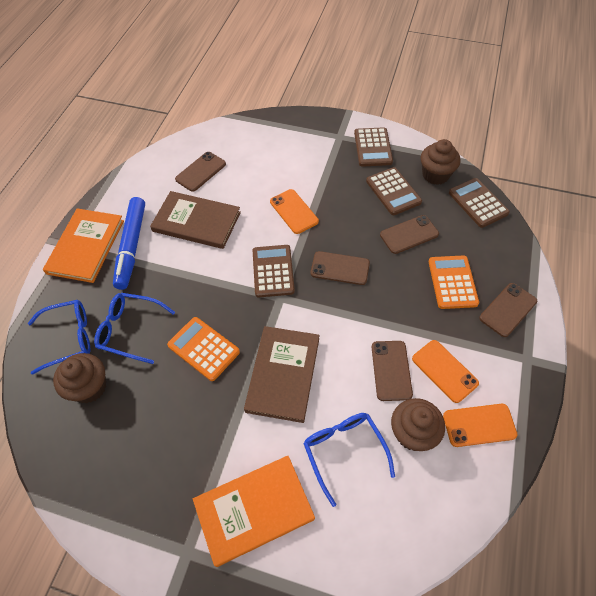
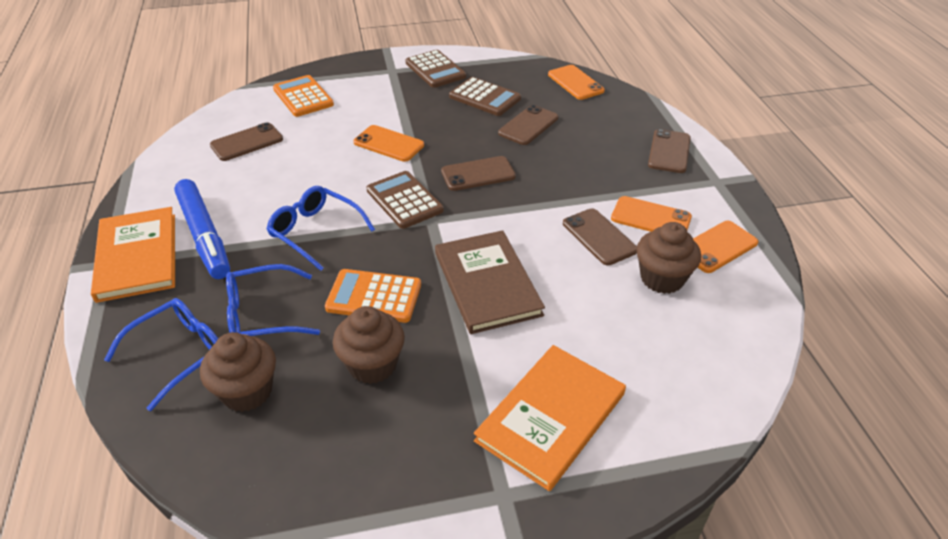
camera: 30 degrees left, 15 degrees down
brown book [150,191,241,249] -> none
brown phone [175,152,226,192] -> brown phone turned 45 degrees clockwise [210,122,283,161]
blue glasses [303,413,395,507] -> blue glasses moved to [266,186,375,271]
brown cupcake [421,139,461,185] -> brown cupcake moved to [333,306,405,384]
orange calculator [429,255,479,309] -> orange calculator moved to [273,75,334,117]
brown calculator [449,178,510,228] -> orange phone [548,65,605,100]

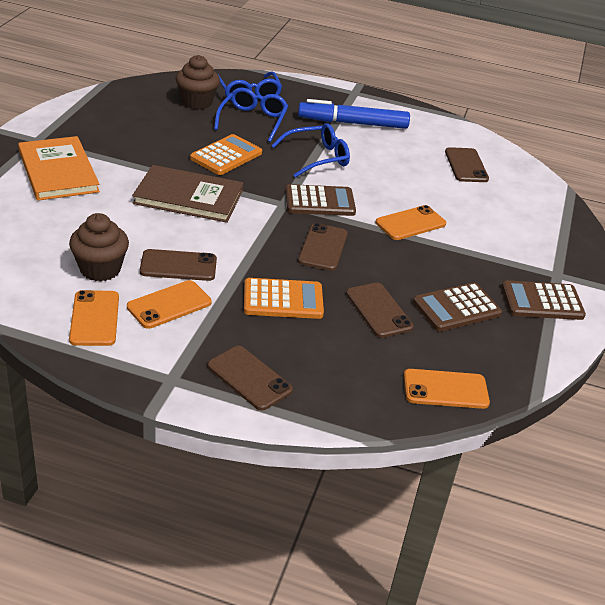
camera: 115 degrees right, 5 degrees down
orange book [91,207,175,303] -> none
orange calculator [273,75,334,117] -> orange calculator moved to [244,278,324,319]
brown cupcake [333,306,405,384] -> none

